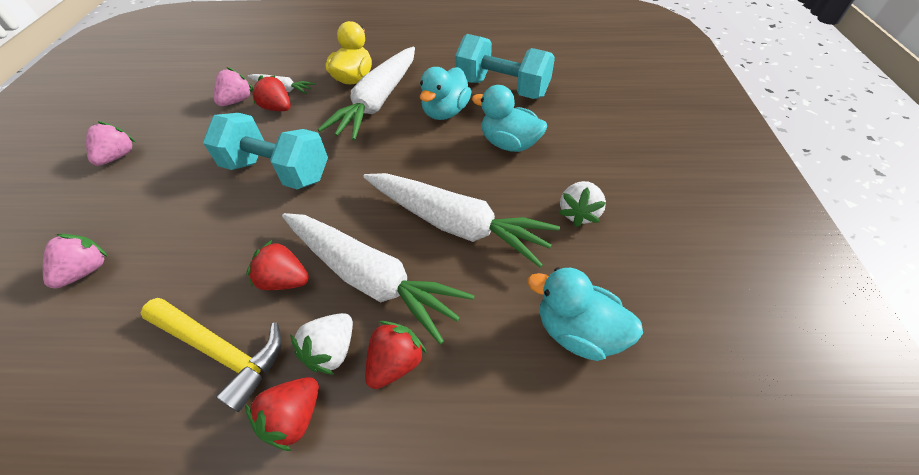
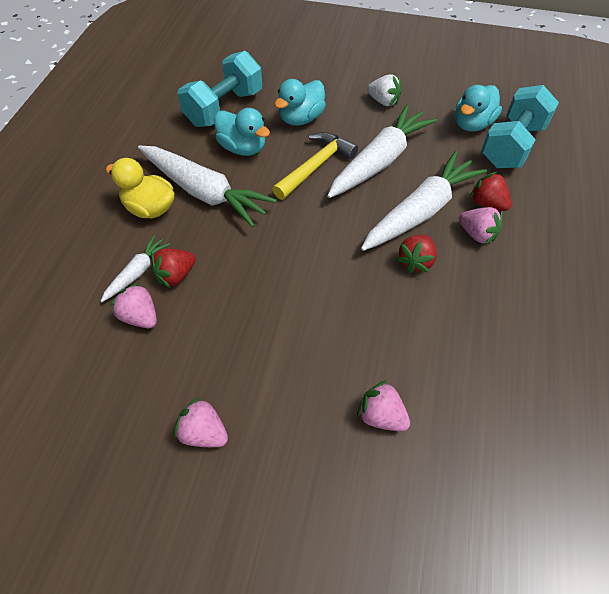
camera: 80 degrees left, 5 degrees up
yellow hammer [141,298,282,412] -> yellow hammer moved to [272,132,358,200]
turquoise dumbbell [203,113,328,189] -> turquoise dumbbell moved to [481,85,559,168]
red strawberry [245,377,319,451] -> none
white strawberry [290,313,353,375] -> pink strawberry [459,207,503,245]

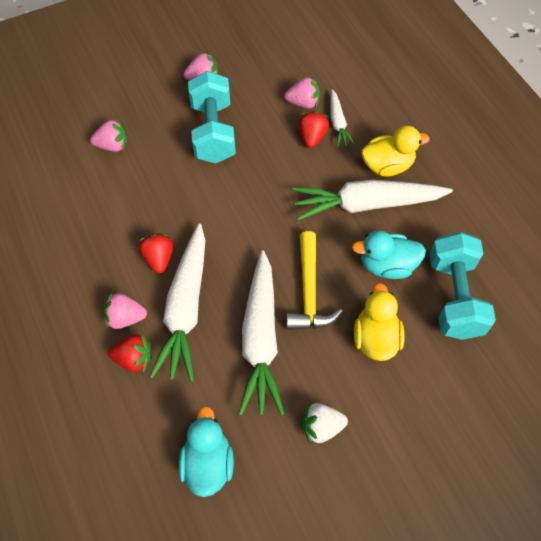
camera: 140 degrees right, 5 degrees up
turquoise duck [274,79,326,126] -> yellow duck [354,283,405,361]
turquoise dumbbell [481,85,559,168] -> turquoise dumbbell moved to [188,71,236,163]

